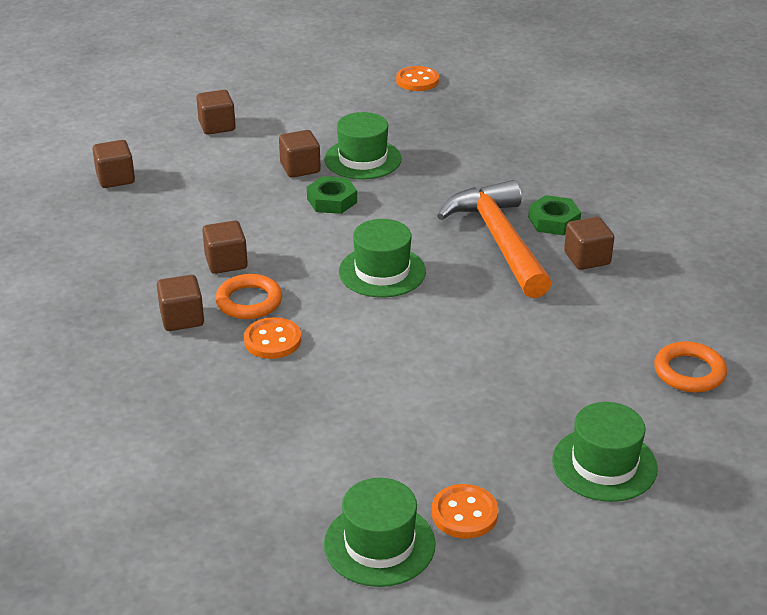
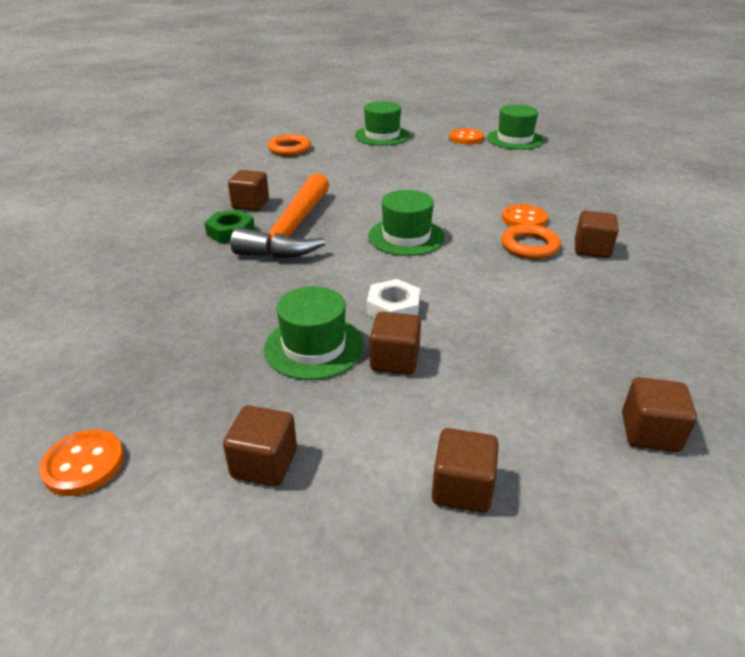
camera: 150 degrees left, 0 degrees up
brown cube [202,220,248,274] -> brown cube moved to [223,405,297,486]
green nut [307,176,357,214] -> white nut [367,279,420,318]

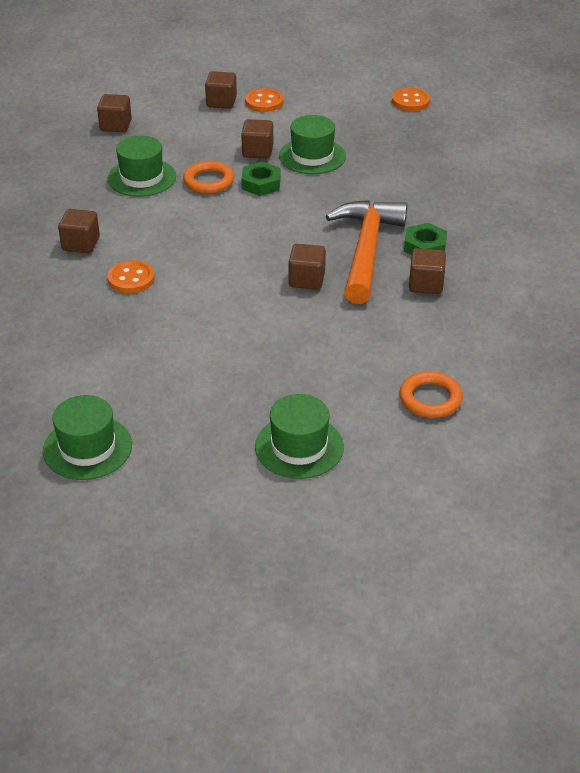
camera: 175 degrees right, 5 degrees up
brown cube [223,405,297,486] -> brown cube moved to [288,244,326,290]
white nut [367,279,420,318] -> green nut [241,162,281,196]
green hat [368,190,445,256] -> green hat moved to [108,135,176,197]
orange button [449,128,484,144] -> orange button moved to [245,88,284,112]
orange ring [501,224,561,259] -> orange ring moved to [183,161,234,194]

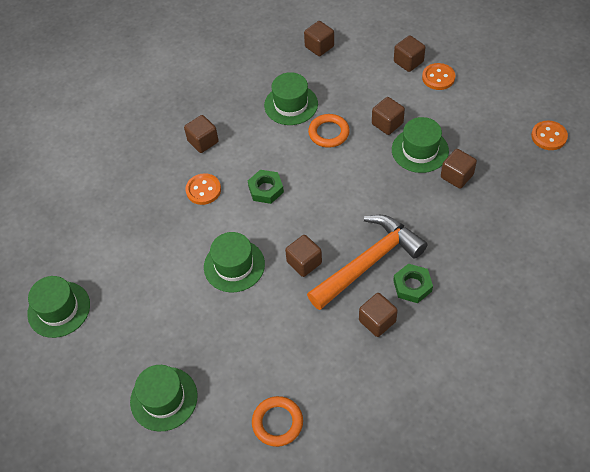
camera: 45 degrees right, 15 degrees up
green nut [241,162,281,196] -> green nut moved to [248,170,284,204]
none -> green hat [204,232,265,292]
none -> brown cube [441,149,477,189]

